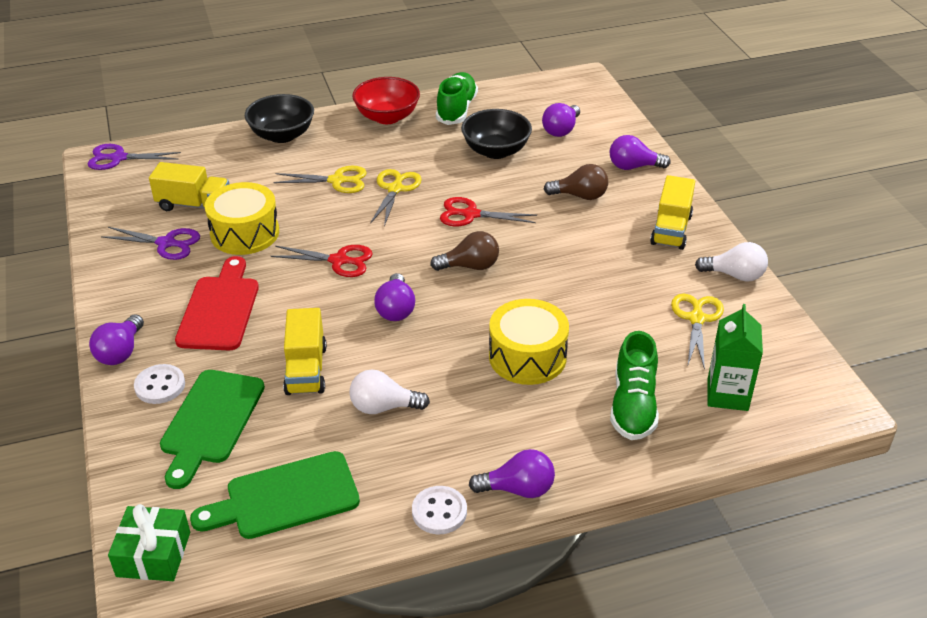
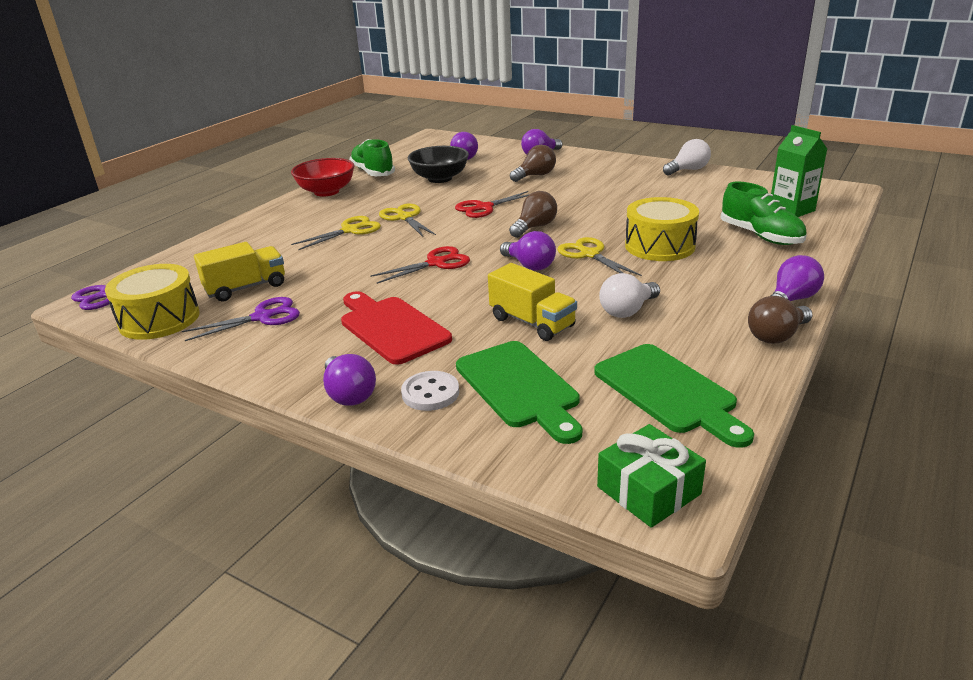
camera: 40 degrees left, 10 degrees down
green cutting board [190,451,360,539] -> green cutting board turned 60 degrees counterclockwise [594,344,754,448]
yellow drum [205,182,279,255] -> yellow drum moved to [105,264,200,340]
black bowl [245,94,314,143] -> none
white button [412,486,467,534] -> brown light bulb [748,296,813,344]
yellow truck [650,175,695,250] -> none
yellow scissors [671,293,724,370] -> yellow scissors moved to [557,237,642,276]

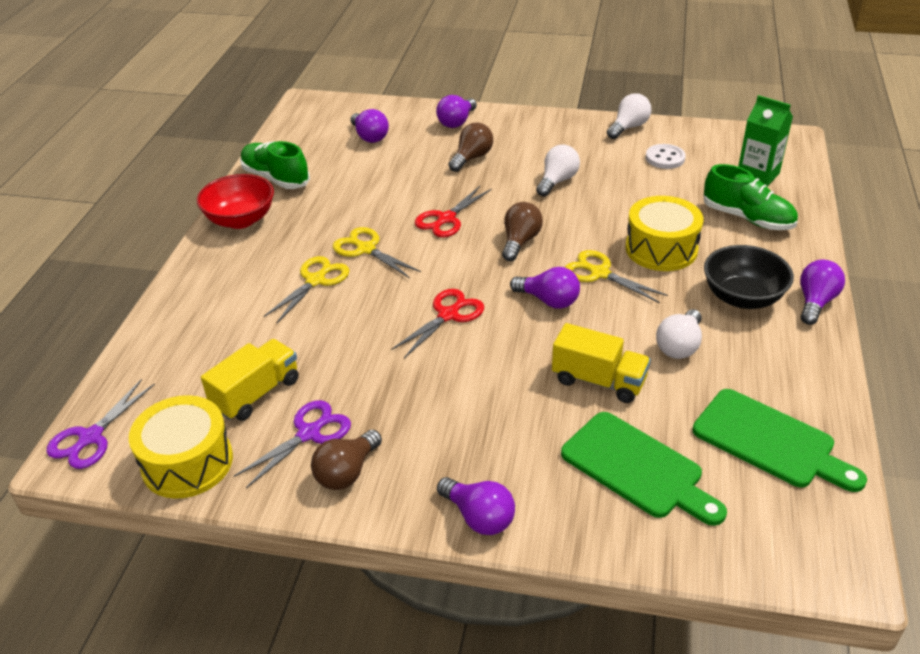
camera: 20 degrees left, 10 degrees up
red cutting board [341,291,452,365] -> none
white button [401,371,459,411] -> white button moved to [646,144,686,169]
black bowl [408,146,469,183] -> black bowl moved to [704,245,794,309]
green gift [597,424,706,528] -> none
brown light bulb [748,296,813,344] -> brown light bulb moved to [311,430,382,490]
none -> white light bulb [536,144,580,197]

